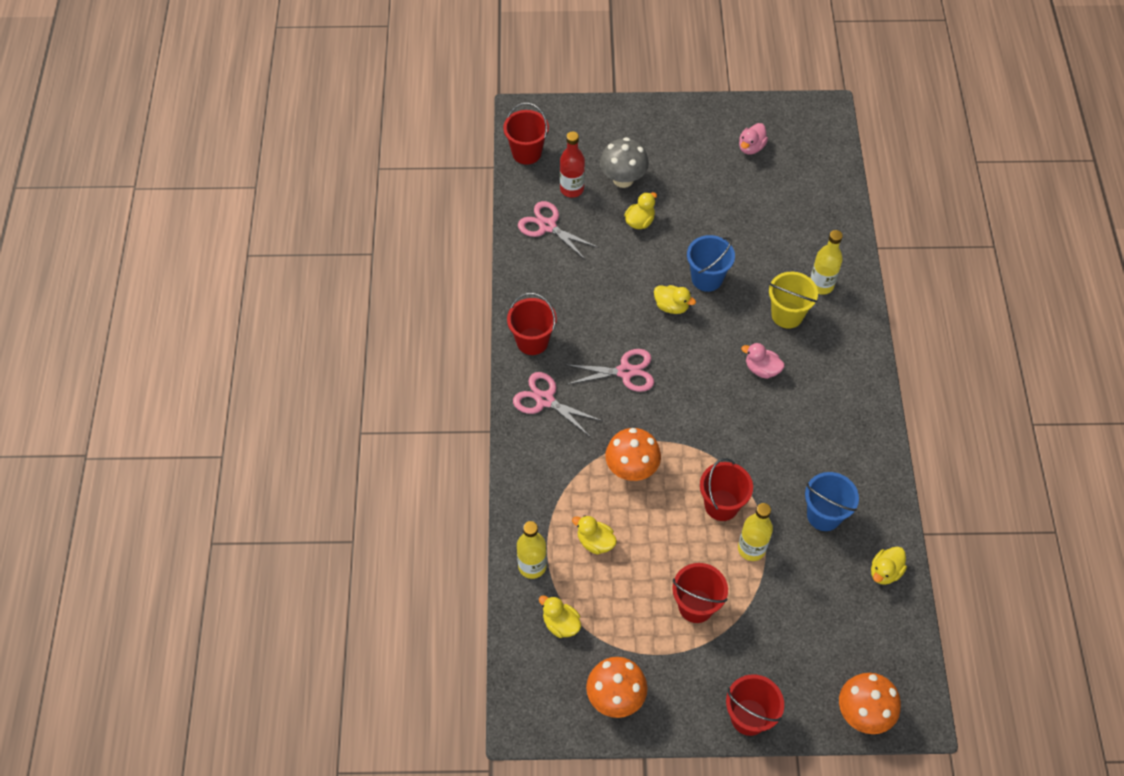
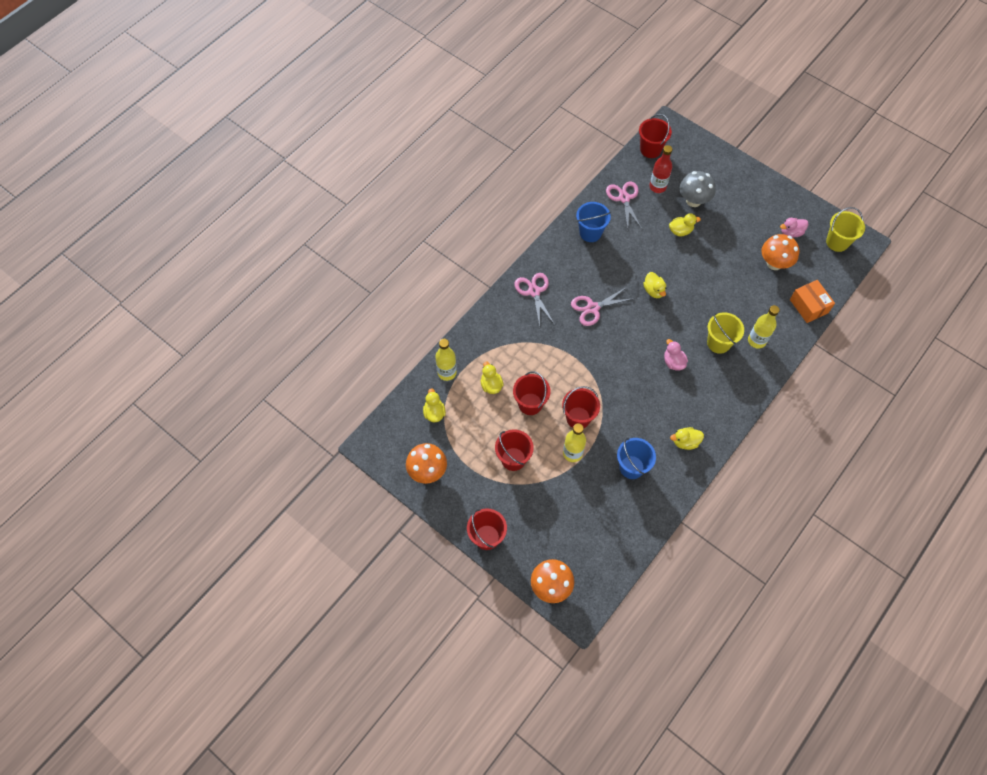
camera: 40 degrees right, 5 degrees up
red bucket [507,293,557,355] -> red bucket moved to [513,371,551,415]
pink scissors [565,349,654,392] -> pink scissors turned 120 degrees clockwise [571,287,635,326]
orange mushroom [605,428,661,481] -> orange mushroom moved to [761,234,799,270]
blue bucket [687,235,735,292] -> blue bucket moved to [576,202,611,242]
yellow duck [871,547,907,585] -> yellow duck moved to [670,427,704,450]
none -> orange box [790,280,835,323]
none -> yellow bucket [826,207,865,252]

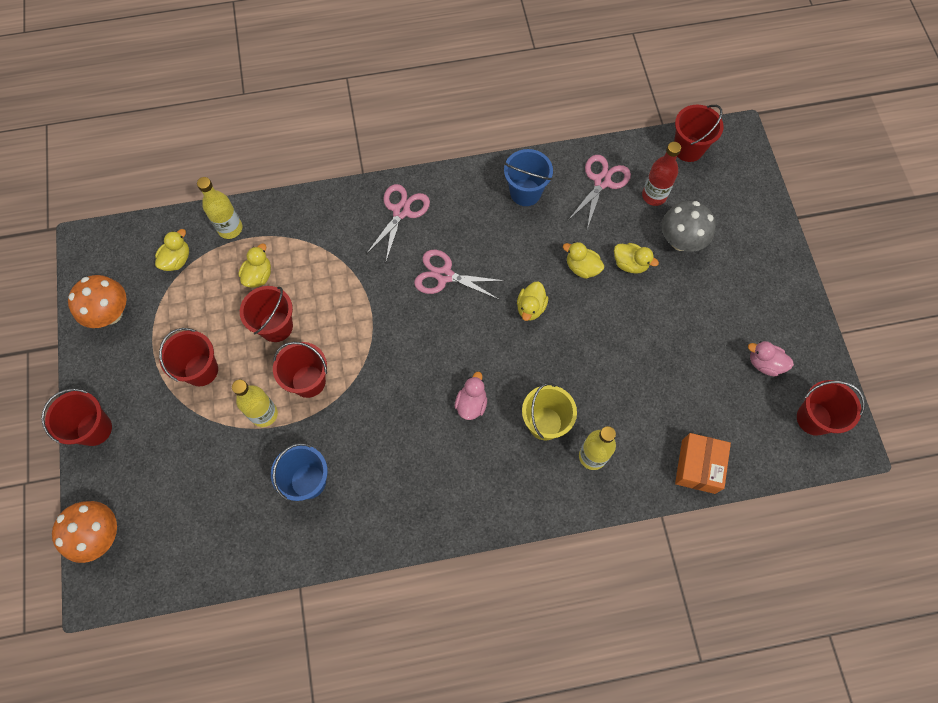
camera: 40 degrees right, 5 degrees up
yellow duck [670,427,704,450] -> yellow duck moved to [563,242,604,279]
orange mushroom [761,234,799,270] -> none
yellow bucket [826,207,865,252] -> red bucket [797,380,865,436]

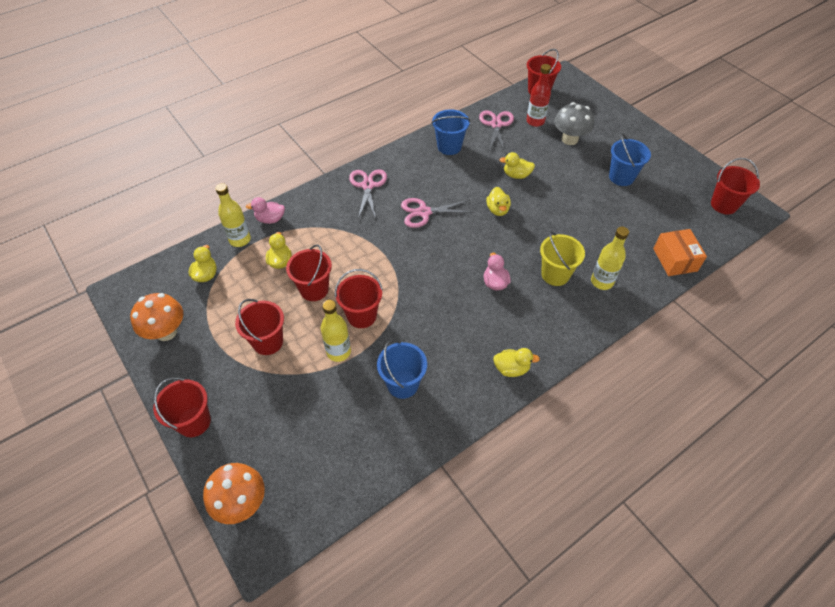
camera: 25 degrees left, 15 degrees down
yellow duck [614,243,659,274] -> yellow duck moved to [493,348,540,377]
pink duck [748,341,794,377] -> pink duck moved to [246,197,285,224]
none -> blue bucket [609,133,651,186]

